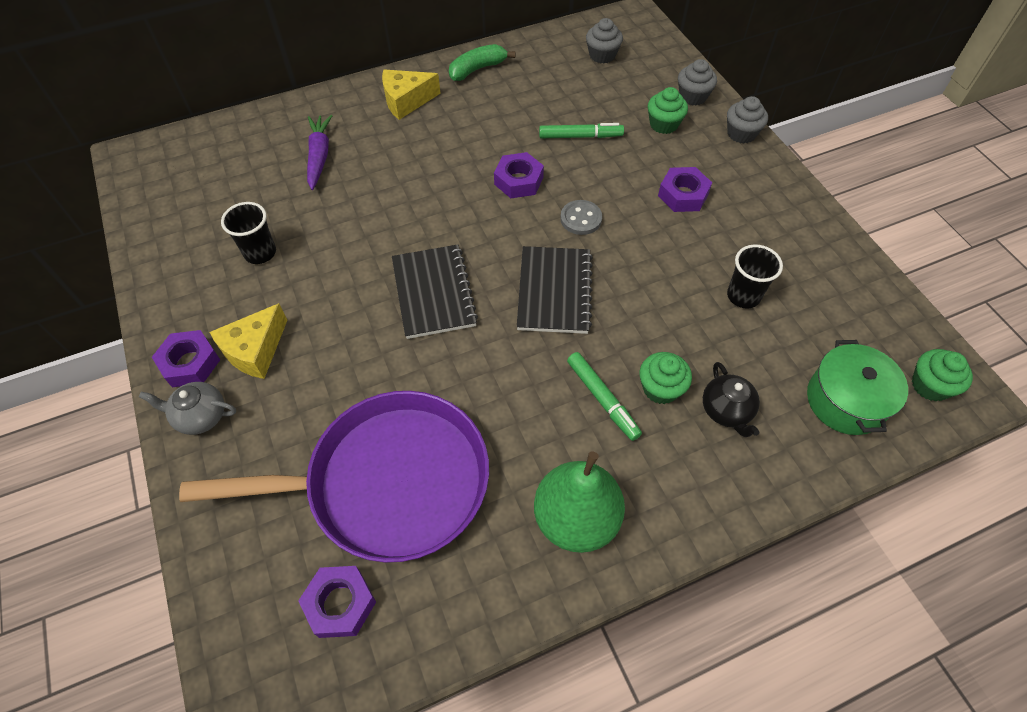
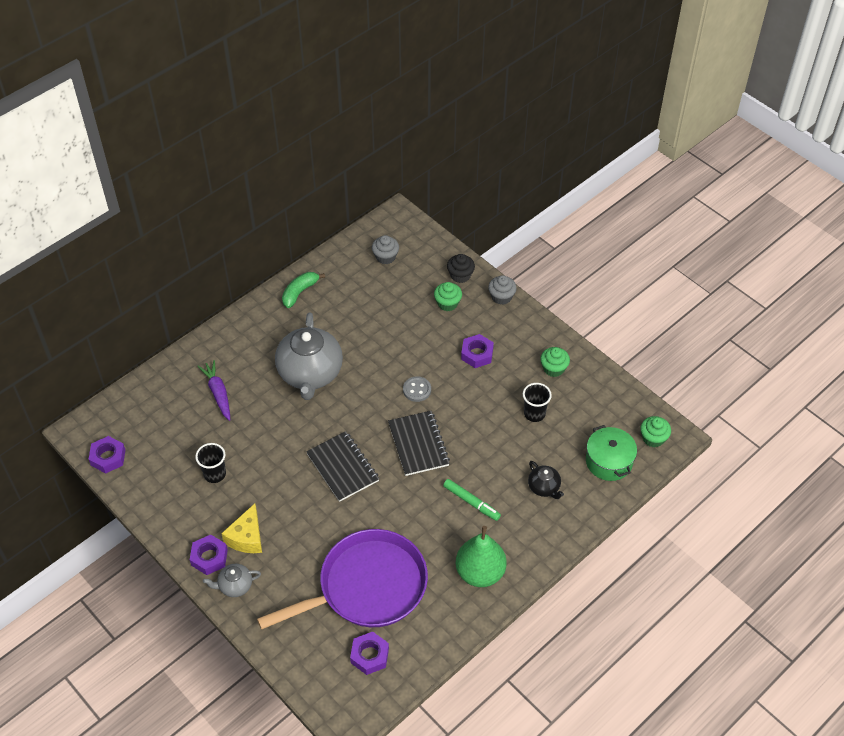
camera: 20 degrees left, 5 degrees down
yellow cheese [382,69,441,120] -> none
purple nut [494,152,544,198] -> purple nut moved to [89,436,125,473]
green marker [539,123,624,138] -> none
green cupcake [640,352,692,404] -> green cupcake moved to [540,347,570,377]
grey cupcake [678,59,717,106] -> black cupcake [447,254,475,283]
none -> grey teapot [275,312,343,400]

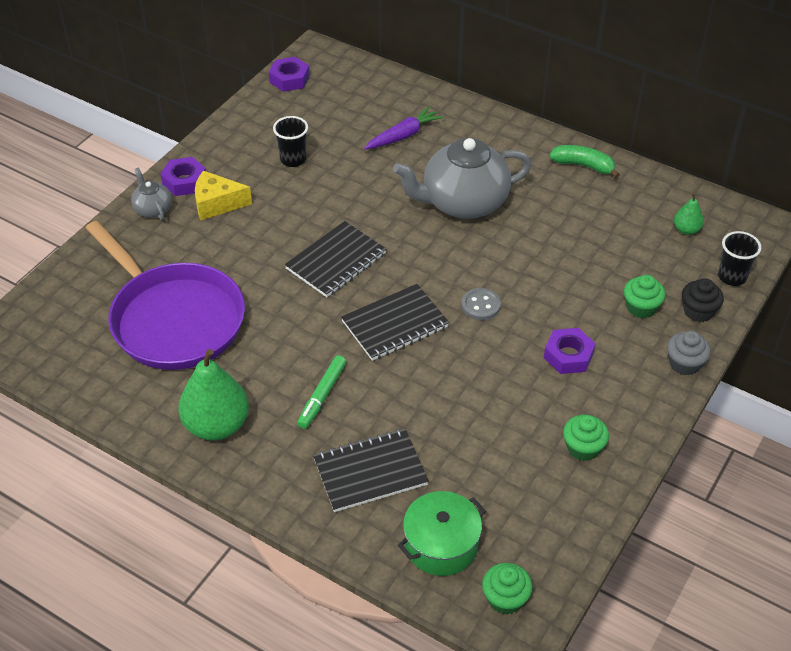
camera: 75 degrees right, 5 degrees down
purple nut [350,632,389,675] -> none
grey cupcake [372,235,399,264] -> green pear [674,193,704,235]
black cup [523,383,552,422] -> black cup moved to [718,231,761,286]
black teapot [528,461,564,499] -> black notebook [313,429,428,512]

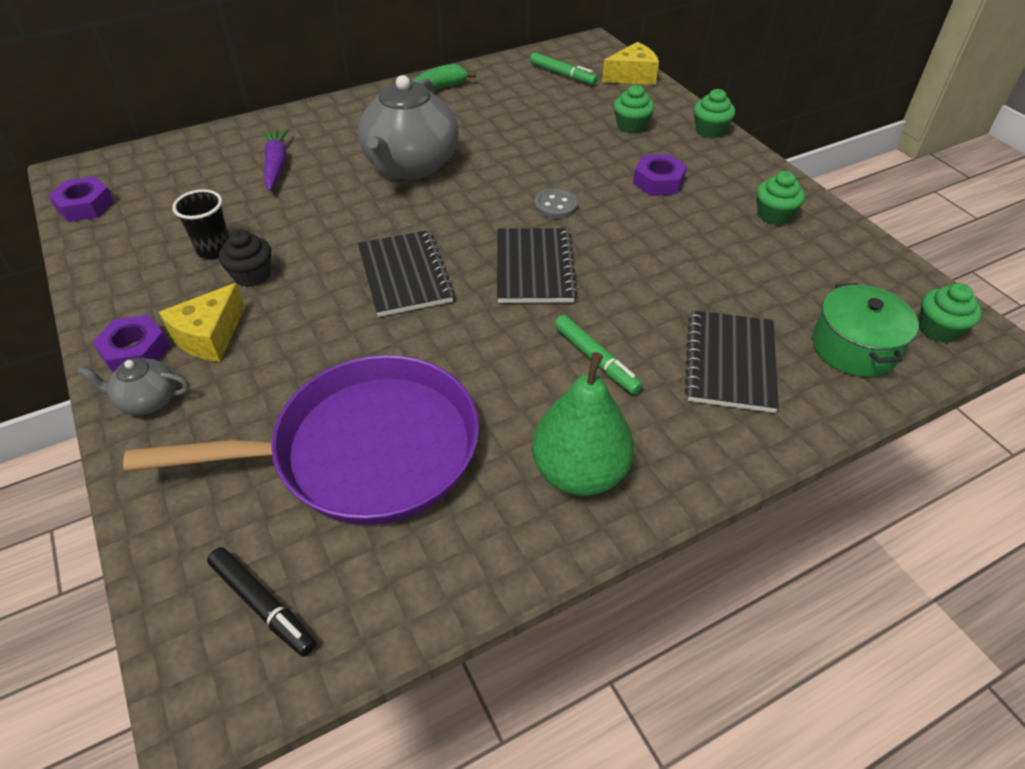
camera: 60 degrees left, 0 degrees up
grey cupcake [667,331,711,375] -> green cupcake [694,89,735,138]
green pear [674,193,704,235] -> green marker [530,52,598,85]
black cupcake [682,278,724,322] -> black cupcake moved to [219,230,271,287]
black cup [718,231,761,286] -> yellow cheese [602,42,659,85]
none -> black marker [207,547,316,657]

